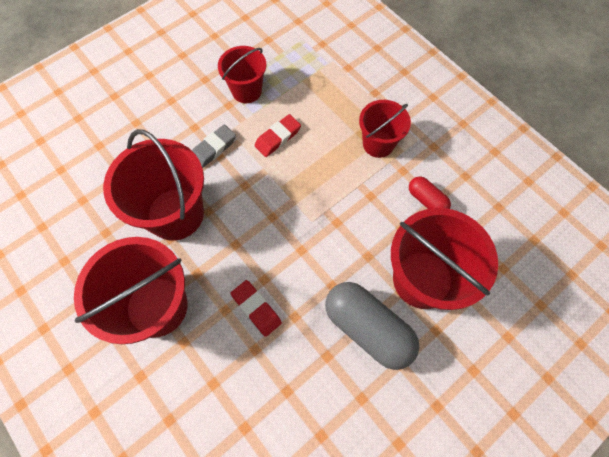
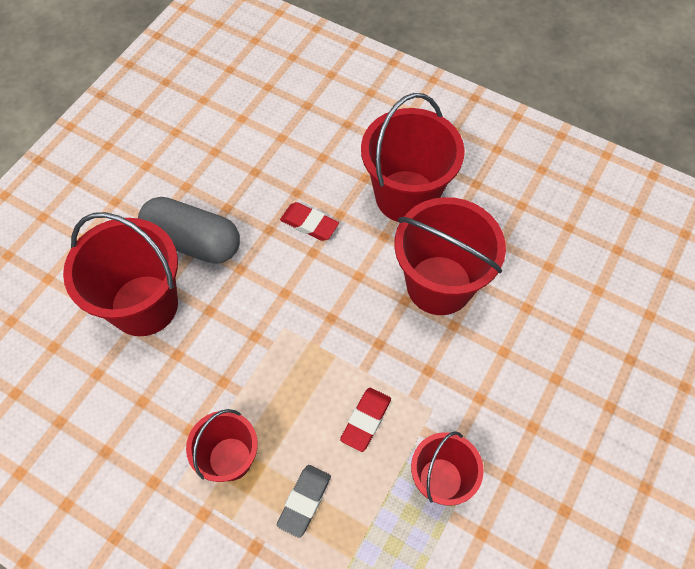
camera: 160 degrees right, 5 degrees down
grey eraser [192,125,236,168] -> grey eraser moved to [277,465,331,538]
red capsule [409,176,451,209] -> none

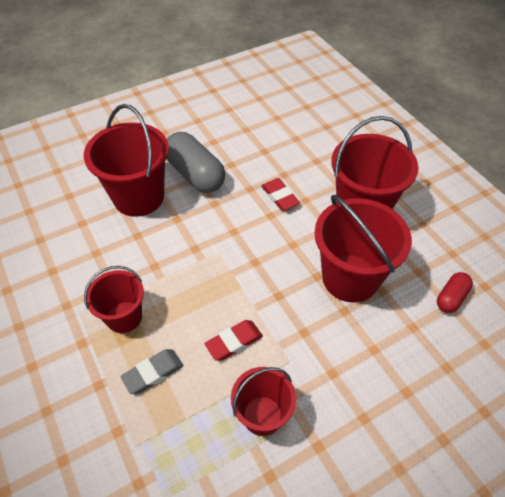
camera: 30 degrees right, 10 degrees down
none -> red capsule [437,272,473,313]

